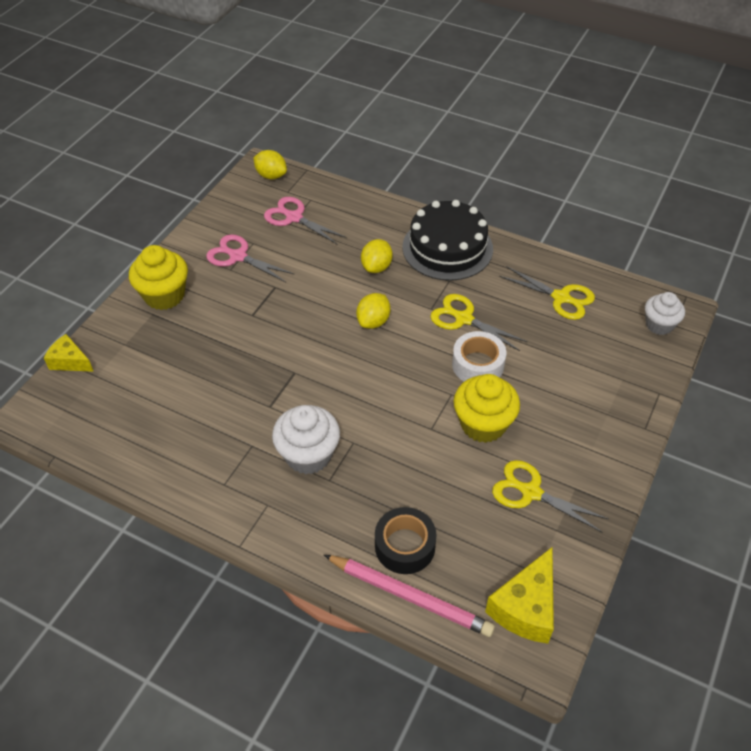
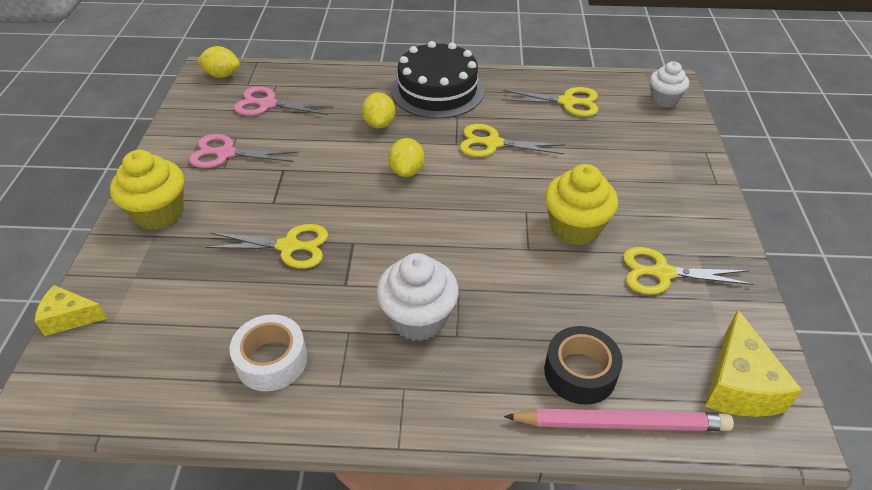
camera: 25 degrees left, 5 degrees down
white tape [452,331,506,382] -> white tape moved to [229,314,307,391]
none -> yellow scissors [205,224,328,269]

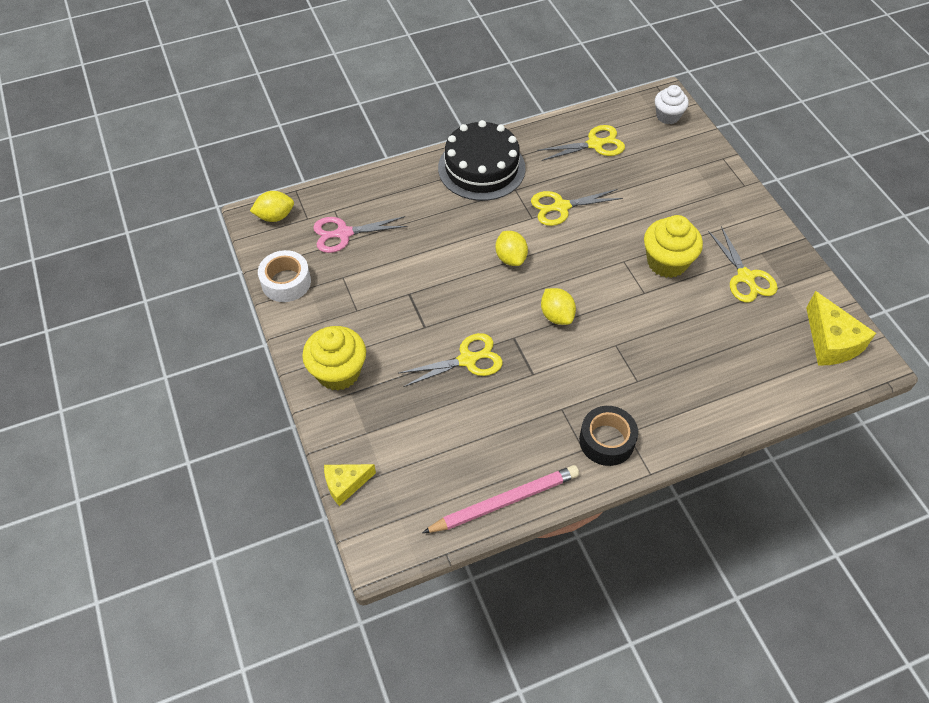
camera: 25 degrees left, 10 degrees up
pink scissors [189,134,298,168] -> none
white tape [229,314,307,391] -> white tape moved to [258,250,311,302]
yellow lemon [362,92,395,129] -> yellow lemon moved to [541,288,576,325]
white cupcake [376,253,459,341] -> none
pink pencil [504,408,734,431] -> pink pencil moved to [422,465,579,533]
black tape [544,326,623,405] -> black tape moved to [579,406,638,466]
yellow scissors [623,247,754,295] -> yellow scissors turned 90 degrees counterclockwise [708,226,778,303]

